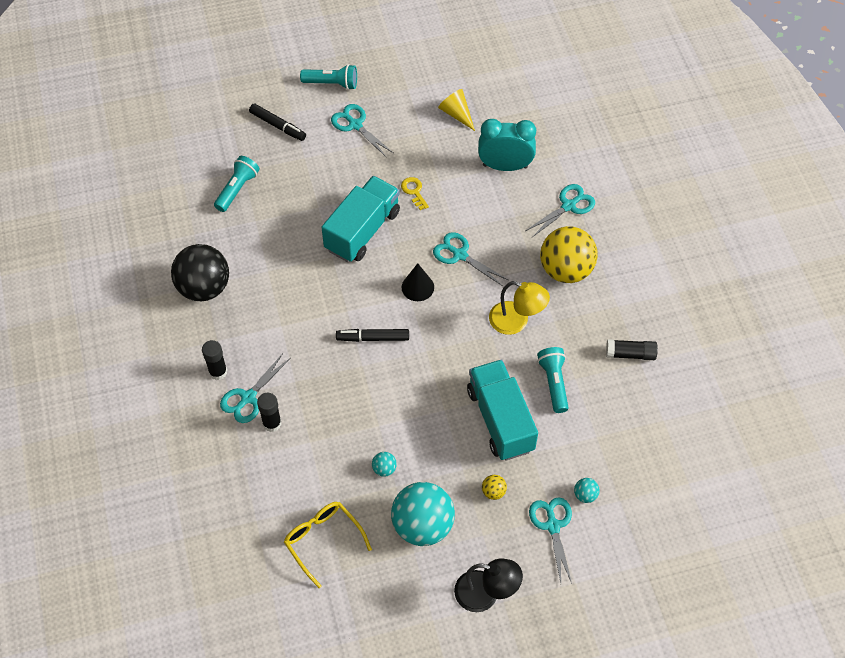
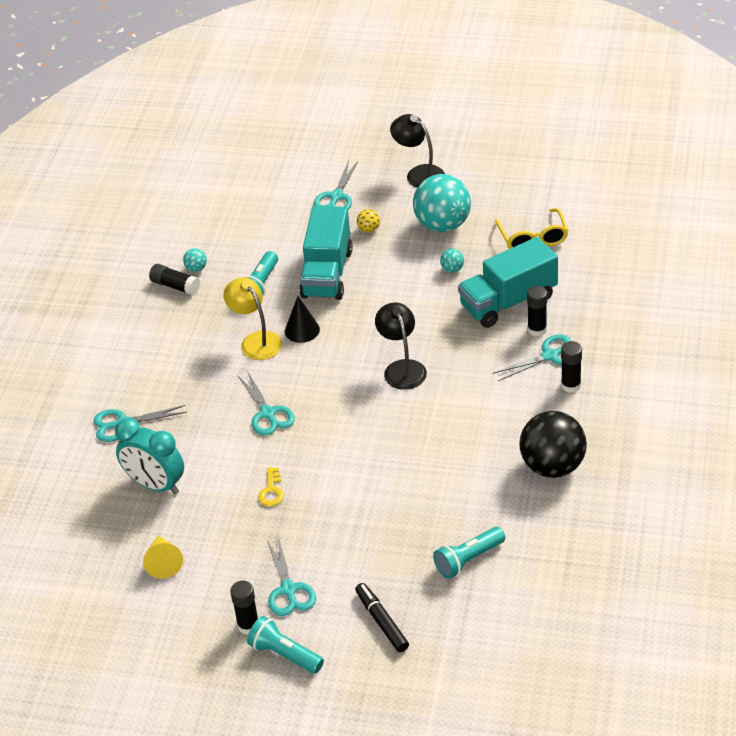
camera: 150 degrees left, 15 degrees down
turquoise truck [321,176,400,262] -> turquoise truck moved to [458,237,558,328]
black marker [336,329,409,342] -> black lamp [375,302,427,390]
black cone [402,263,434,301] -> black cone moved to [285,296,320,343]
yellow ball [540,226,598,283] -> none
turquoise ball [574,478,599,503] -> turquoise ball moved to [183,248,207,272]
none -> black glue stick [230,581,258,635]

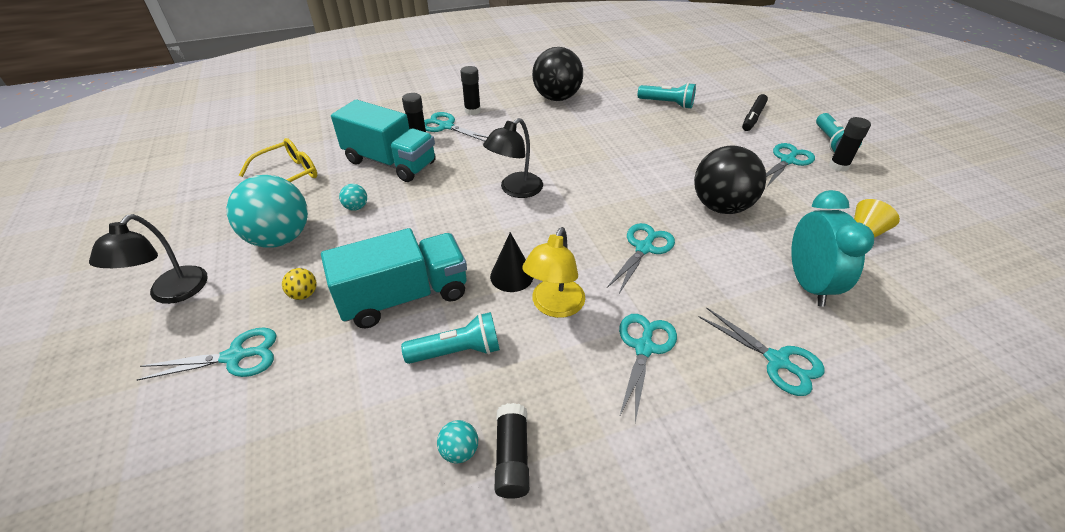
camera: 125 degrees left, 0 degrees up
yellow key [258,467,284,506] -> black ball [694,145,767,214]
none -> turquoise scissors [619,314,677,423]

